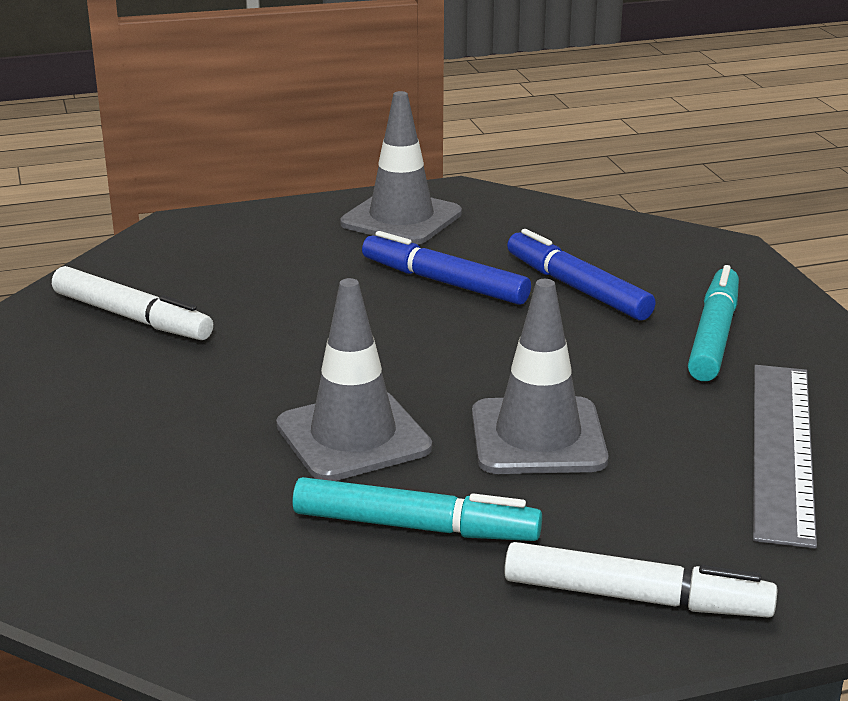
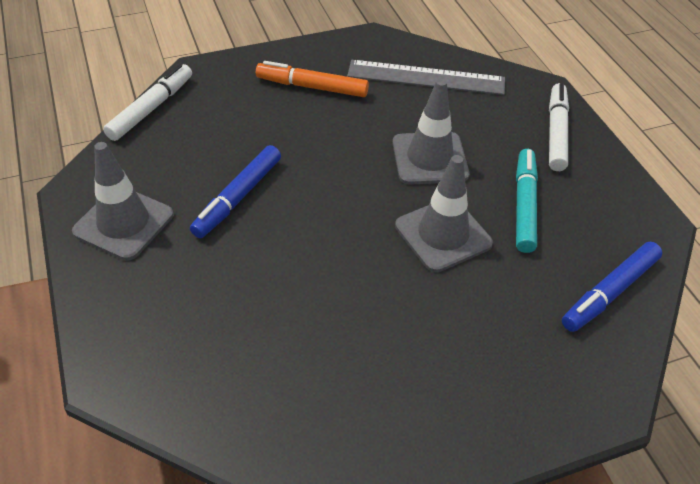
camera: 95 degrees left, 20 degrees up
white marker [52,266,213,340] -> white marker moved to [103,64,192,141]
blue marker [507,229,656,320] -> blue marker moved to [562,242,662,332]
turquoise marker [688,265,739,381] -> orange marker [256,61,369,97]

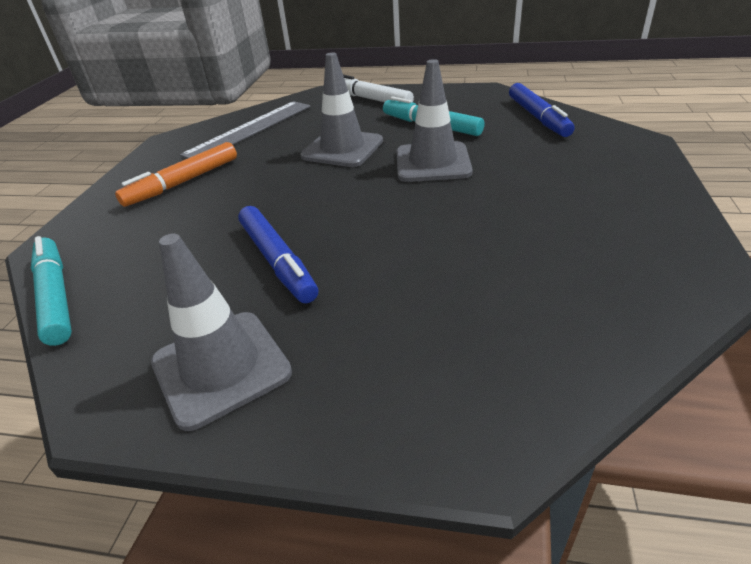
camera: 55 degrees left, 10 degrees down
white marker [103,64,192,141] -> turquoise marker [31,236,72,346]

